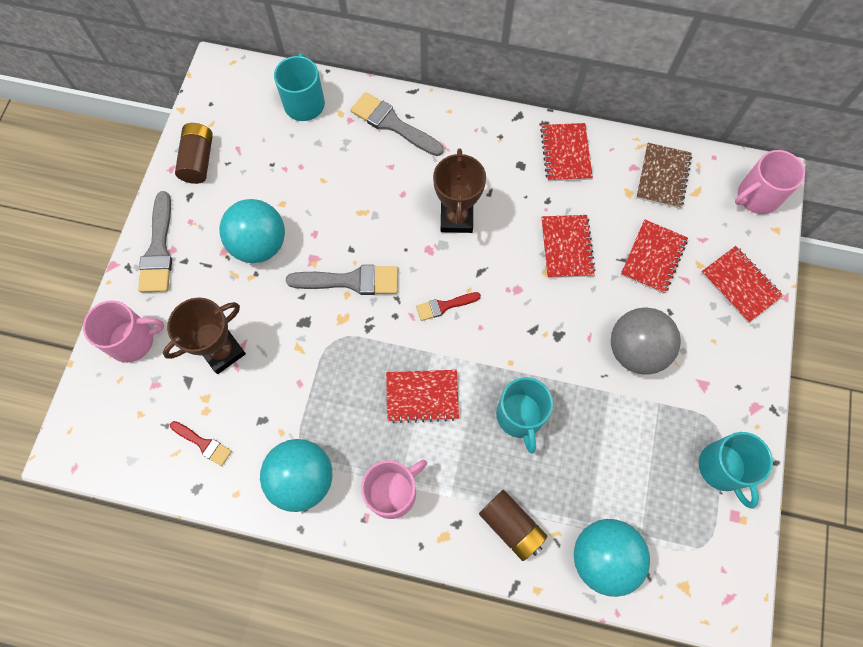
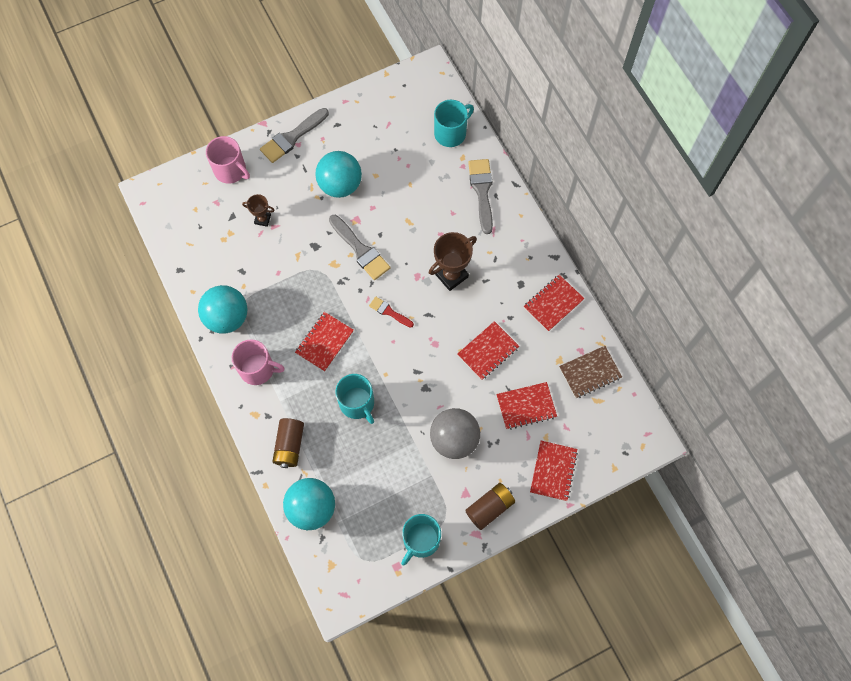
camera: 50 degrees right, 0 degrees up
brown trophy [163,298,246,374] -> brown trophy [242,194,275,227], size x0.57
red brush [170,421,232,466] -> none
brown battery [175,123,213,184] -> brown battery moved to [465,483,515,530]
red notebook [386,370,459,423] -> red notebook turned 75 degrees clockwise [295,312,354,372]
turquoise mug [496,377,553,453] -> turquoise mug turned 75 degrees counterclockwise [335,374,374,424]
pink mug [735,150,805,214] -> none

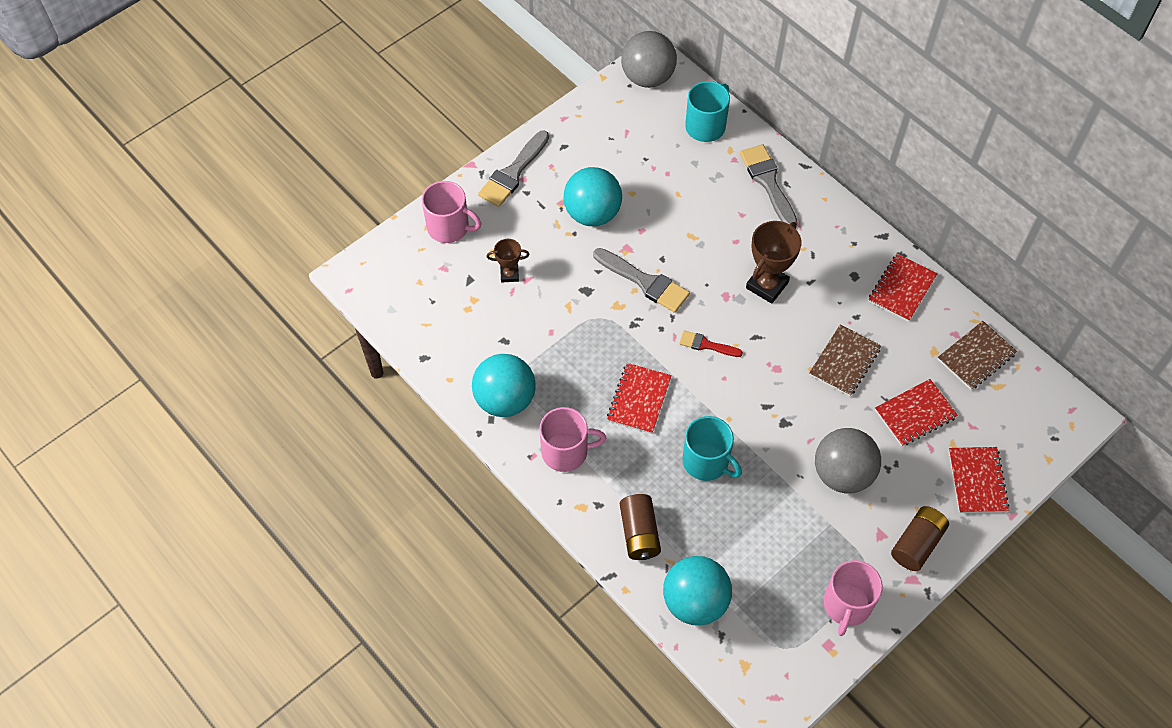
camera: 15 degrees left, 10 degrees down
turquoise mug [401,514,441,566] -> pink mug [823,560,883,636]
red notebook [457,321,519,380] -> brown notebook [809,324,881,396]
none -> grey ball [621,31,677,88]

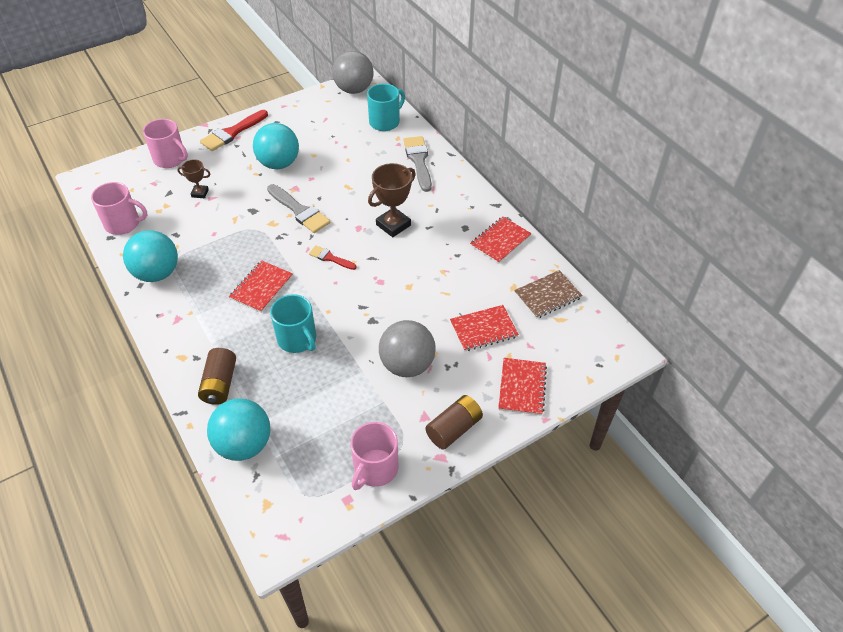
camera: 10 degrees right, 10 degrees down
grey brush [478,130,549,207] -> red brush [200,110,268,151]
pink mug [539,407,606,472] -> pink mug moved to [91,182,147,235]
brown notebook [809,324,881,396] -> none

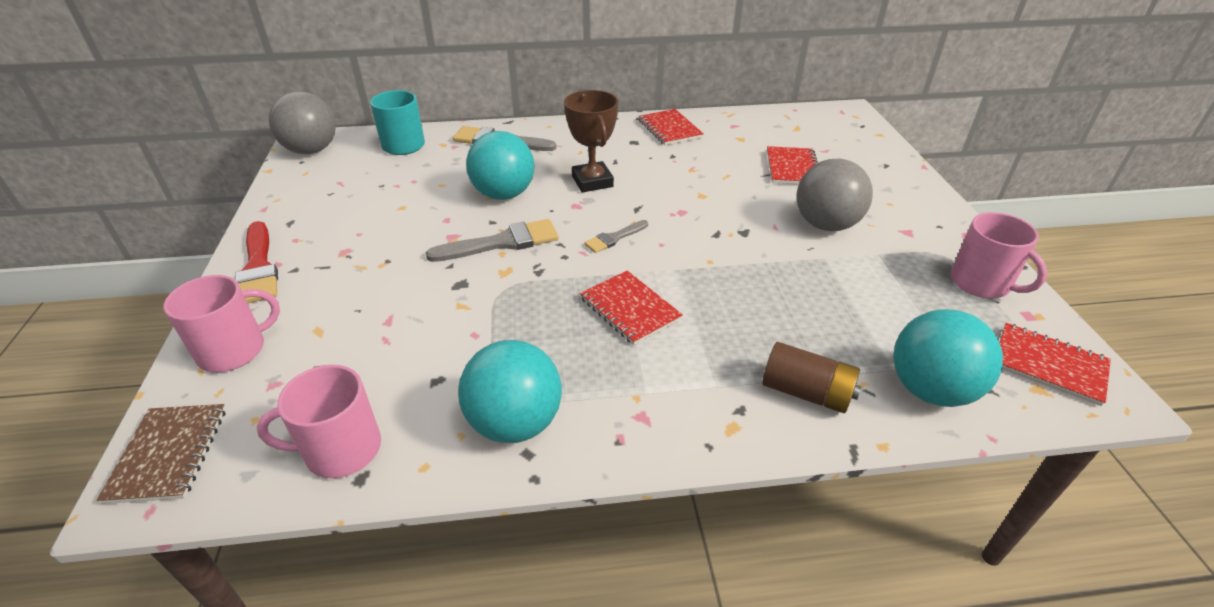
camera: 65 degrees left, 10 degrees down
pink mug [91,182,147,235] -> pink mug turned 135 degrees counterclockwise [257,365,381,478]
brown trophy [177,159,210,198] -> none
turquoise ball [253,123,299,169] -> turquoise ball moved to [466,131,534,200]
turquoise mug [270,294,316,353] -> none
red brush [309,245,357,270] -> grey brush [584,220,648,253]
brown battery [425,395,483,450] -> none
red notebook [498,358,547,416] -> red notebook moved to [999,323,1111,406]
brown notebook [514,270,583,319] -> brown notebook moved to [97,404,226,504]

